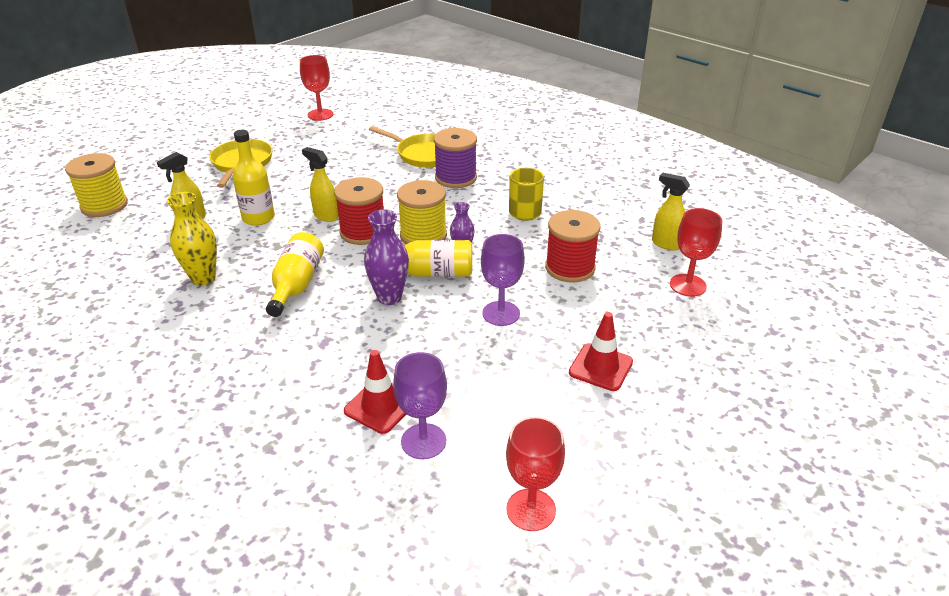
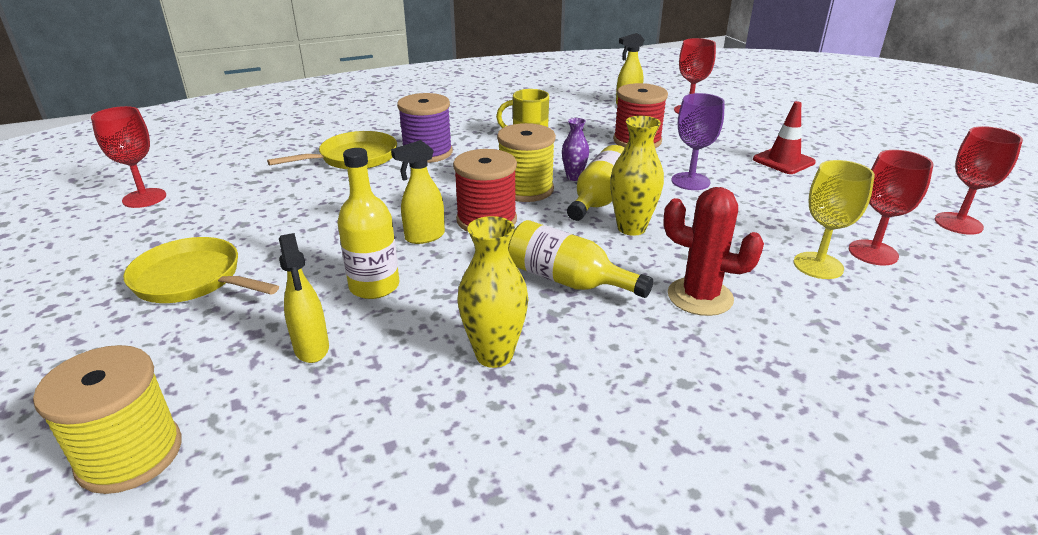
camera: 65 degrees left, 5 degrees down
red traffic cone [344,350,406,434] -> yellow goblet [794,160,875,279]
purple vase [364,209,409,305] -> yellow vase [610,116,664,236]
purple goblet [393,352,447,459] -> red goblet [849,150,933,265]
none -> red cactus [663,187,764,316]

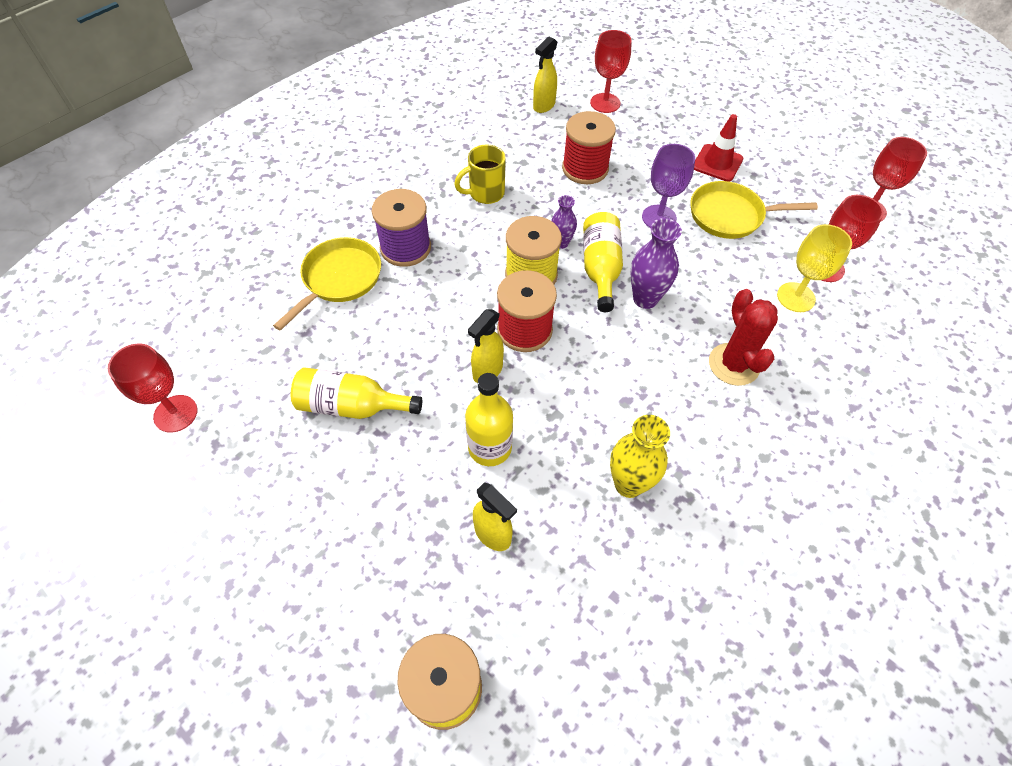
camera: 25 degrees left, 25 degrees up
yellow pan [123,237,279,303] -> yellow pan moved to [690,181,818,239]
yellow bottle [508,220,653,298] -> yellow bottle moved to [291,367,422,419]
yellow vase [610,116,664,236] -> purple vase [630,218,682,309]
red cactus [663,187,764,316] -> red cactus turned 75 degrees clockwise [709,289,778,386]

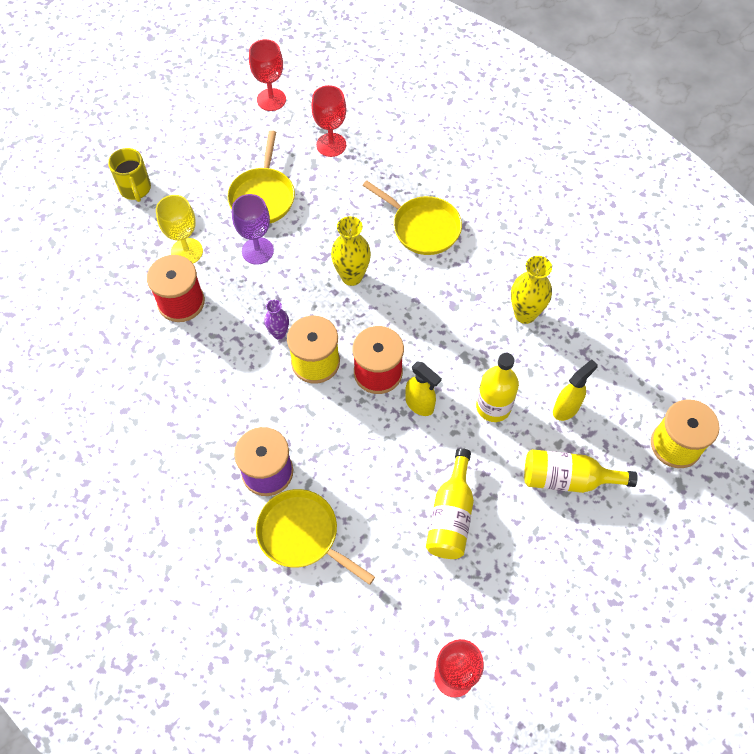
camera: 85 degrees left, 5 degrees up
yellow mug [454,144,506,204] -> yellow mug moved to [108,148,151,202]
yellow spray bottle [533,36,558,113] -> none
yellow bottle [583,212,623,312] -> yellow bottle moved to [524,449,638,493]
red goblet [590,30,632,113] -> none
purple vase [630,218,682,309] -> yellow vase [331,216,371,286]
red traffic cone [694,114,743,182] -> none
red cactus [709,289,778,386] -> yellow pan [362,180,462,255]
yellow goblet [777,224,852,312] -> yellow goblet moved to [156,195,203,263]

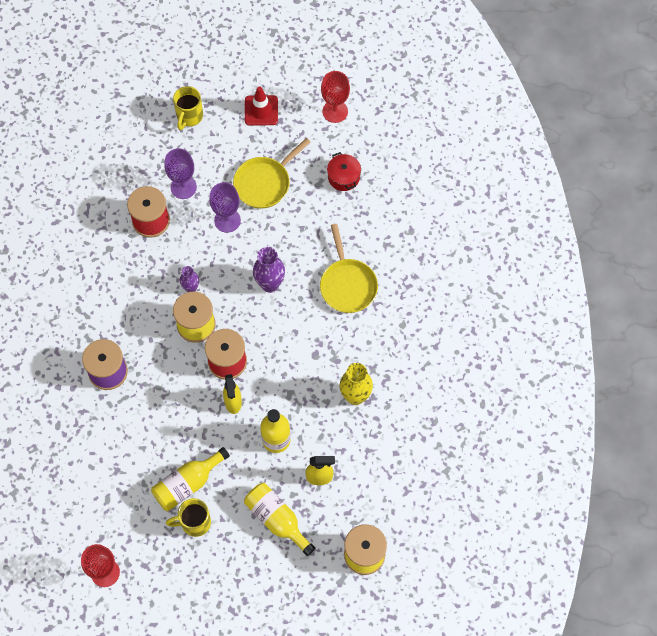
camera: 40 degrees right, 5 degrees up
yellow goblet [156,195,203,263] -> purple goblet [164,148,197,199]
yellow pan [256,489,375,585] -> none
red goblet [311,85,346,157] -> red pot [327,152,361,191]
yellow vase [331,216,371,286] -> purple vase [253,247,285,293]
none -> yellow mug [166,498,211,537]
none -> red traffic cone [245,86,278,126]

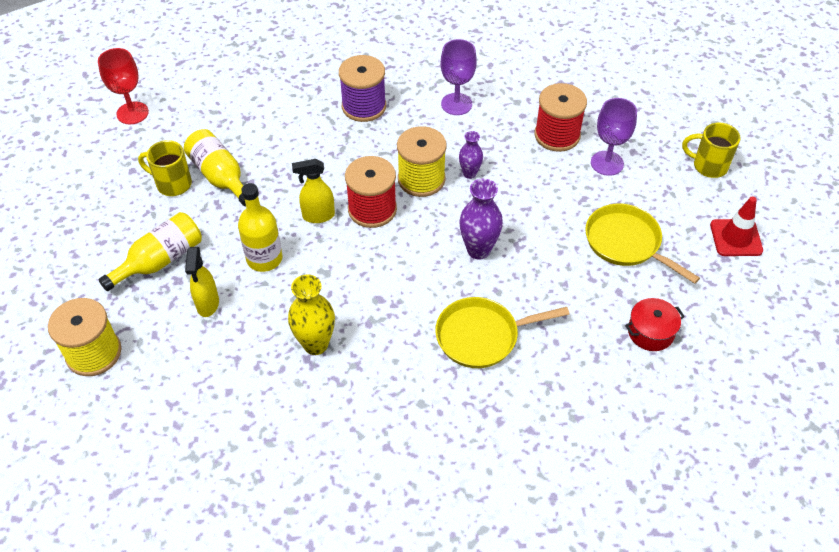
camera: 90 degrees right, 15 degrees down
yellow mug [166,498,211,537] -> yellow mug turned 60 degrees counterclockwise [138,140,192,196]
purple goblet [209,182,241,233] -> purple goblet moved to [441,39,477,115]
red goblet [321,71,350,123] -> none

